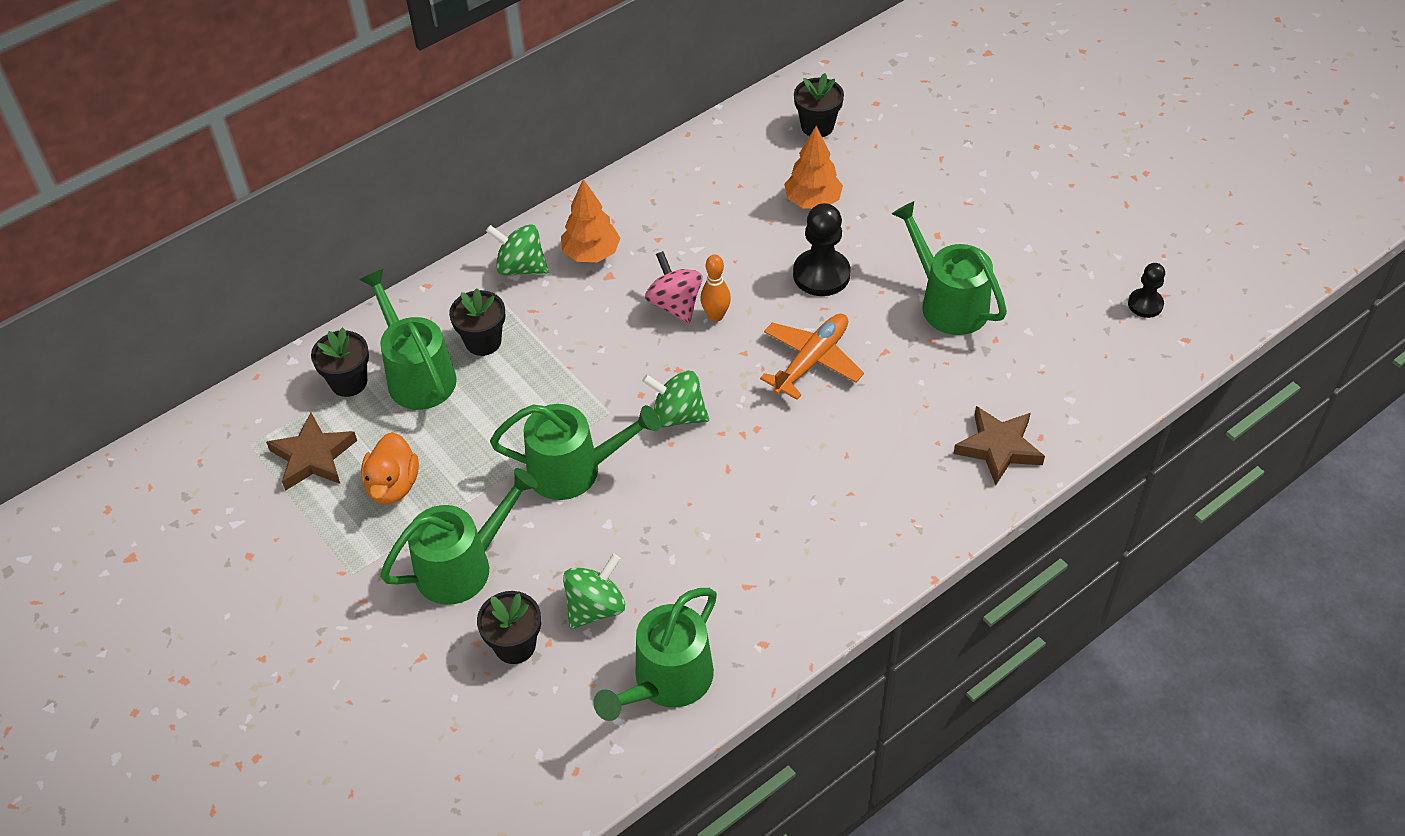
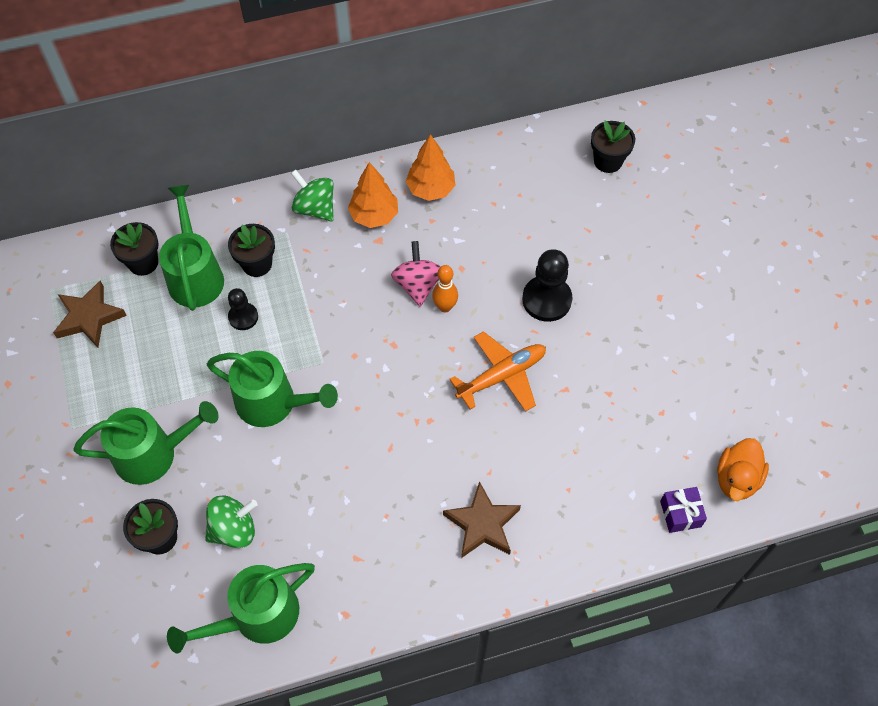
camera: 20 degrees right, 10 degrees up
orange duck [361,432,419,505] -> orange duck moved to [717,438,769,501]
green spinning top [642,371,709,428] -> none
orange tree [784,126,843,209] -> orange tree moved to [406,134,455,201]
green watering can [892,201,1007,335] -> none
brown star [954,406,1045,485] -> brown star moved to [443,481,521,558]
black pawn [1128,263,1165,318] -> black pawn moved to [228,288,258,330]
none -> purple gift [660,487,707,533]

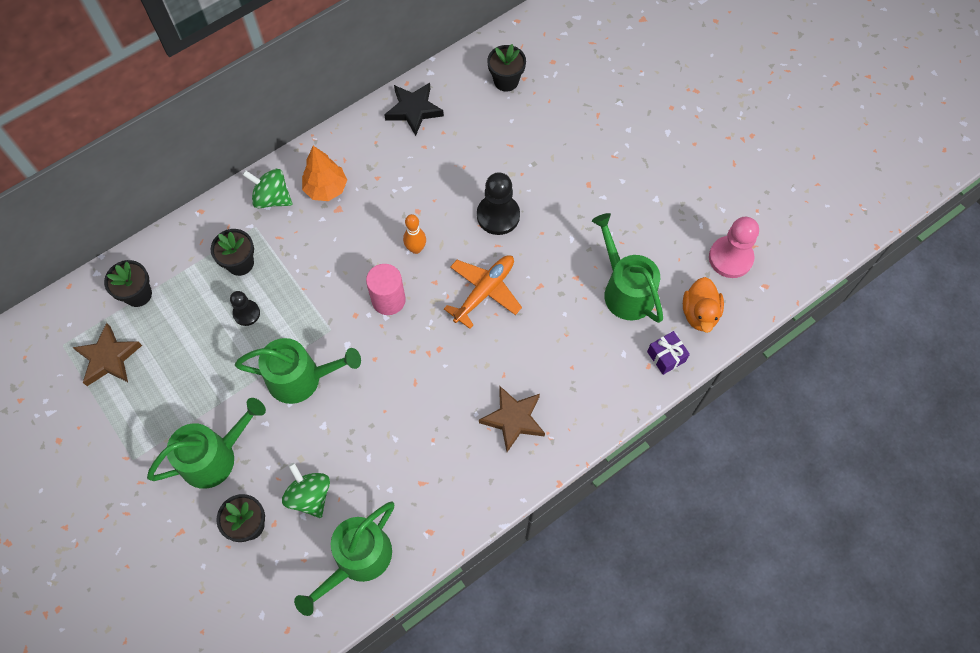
camera: 20 degrees left, 5 degrees up
green watering can [159,185,224,311] -> green watering can moved to [592,213,663,323]
green spinning top [205,495,258,548] -> green spinning top turned 75 degrees counterclockwise [282,463,330,518]
pink spinning top [391,241,441,306] -> none
orange tree [406,134,455,201] -> none
none -> pink cylinder [366,264,406,315]
none -> black star [384,83,444,136]
none -> pink pawn [709,217,759,278]

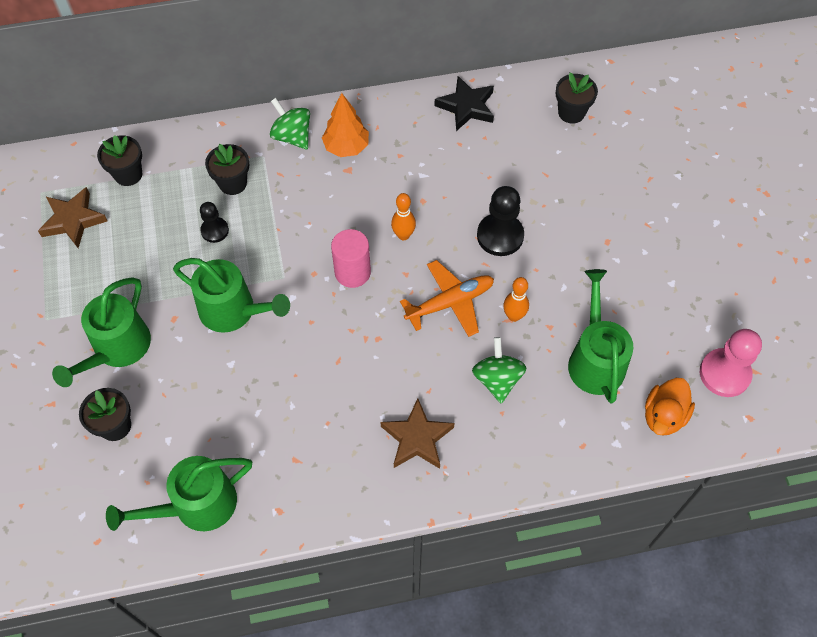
camera: 25 degrees right, 5 degrees down
green watering can [147,398,266,489] -> green watering can turned 120 degrees clockwise [52,277,151,387]
green spinning top [282,463,330,518] -> green spinning top moved to [472,337,527,403]
purple gift [647,331,690,375] -> none
none -> orange bowling pin [503,277,529,322]

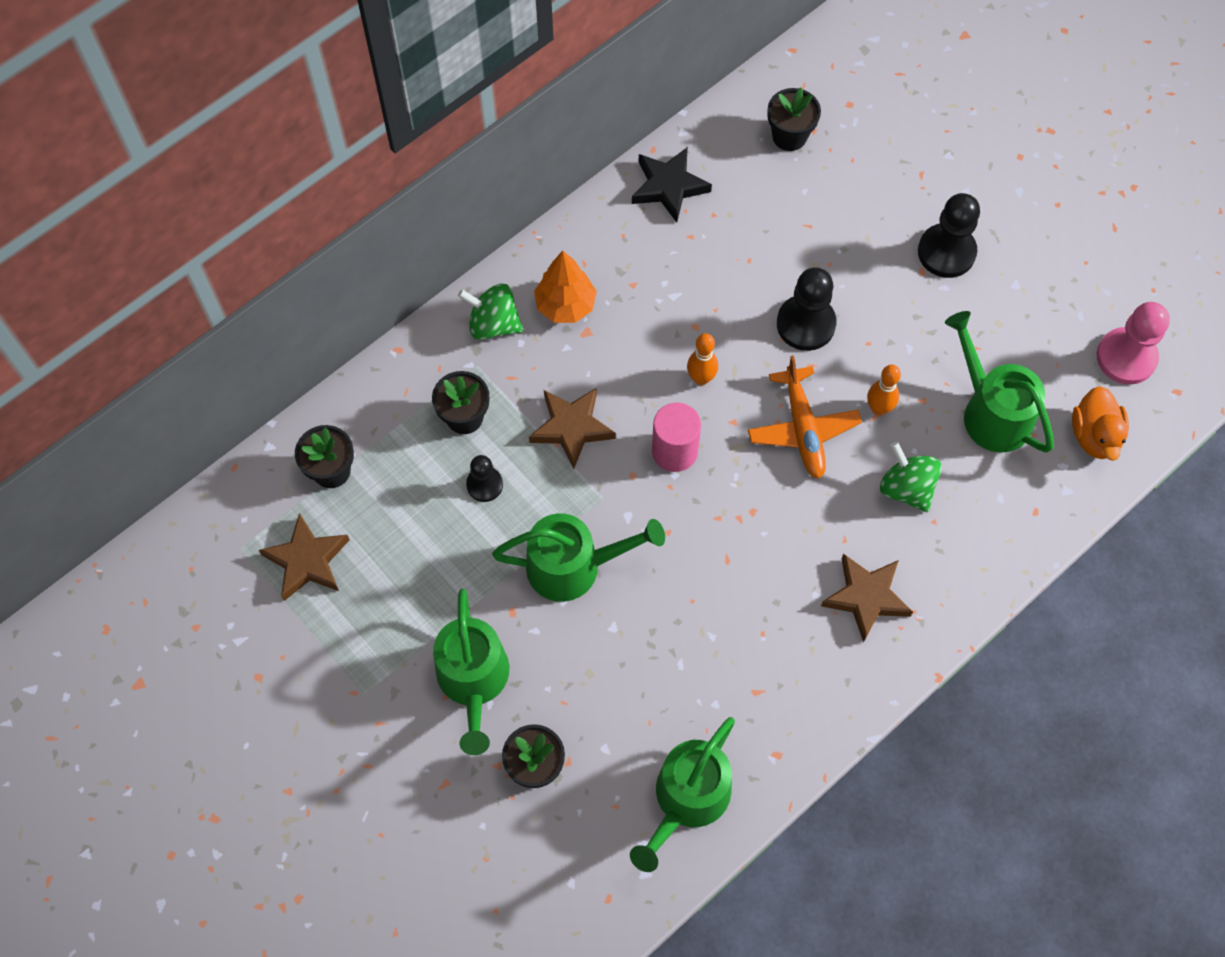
camera: 30 degrees left, 5 degrees up
orange plane [400,260,494,337] -> orange plane turned 135 degrees clockwise [748,355,862,479]
none -> brown star [529,388,616,469]
none -> black pawn [918,193,980,278]

